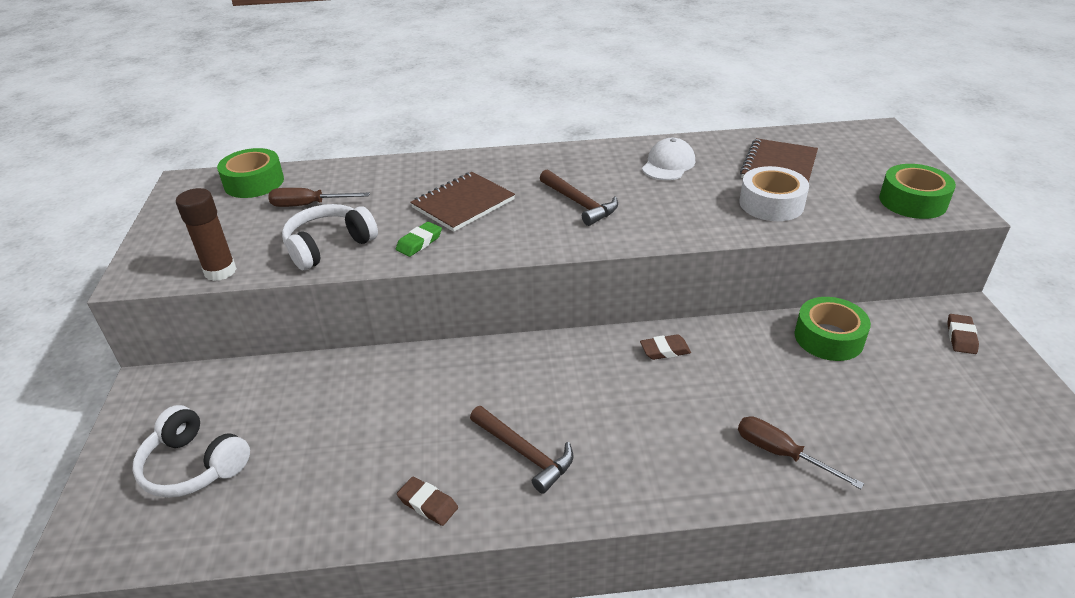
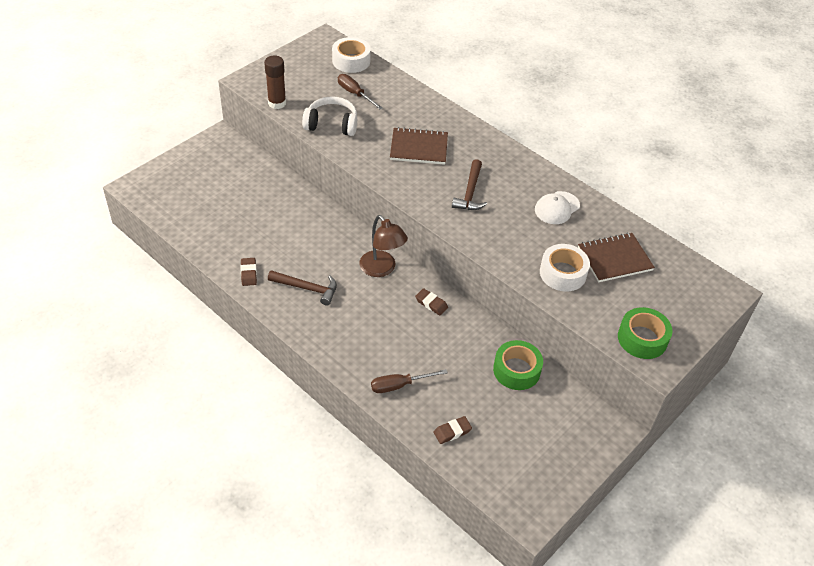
camera: 45 degrees right, 10 degrees up
white headphones [132,405,250,498] -> none
green tape [217,148,284,198] -> white tape [332,37,371,73]
green eraser [396,222,442,257] -> none
brown hammer [470,406,573,494] -> brown hammer turned 75 degrees counterclockwise [268,270,337,306]
white cap [642,138,695,180] -> white cap turned 150 degrees clockwise [535,191,580,224]
brown screwdriver [738,416,864,489] -> brown screwdriver turned 105 degrees counterclockwise [371,369,448,393]
brown eraser [947,314,979,354] -> brown eraser moved to [434,416,472,444]
none -> brown lamp [359,215,408,277]

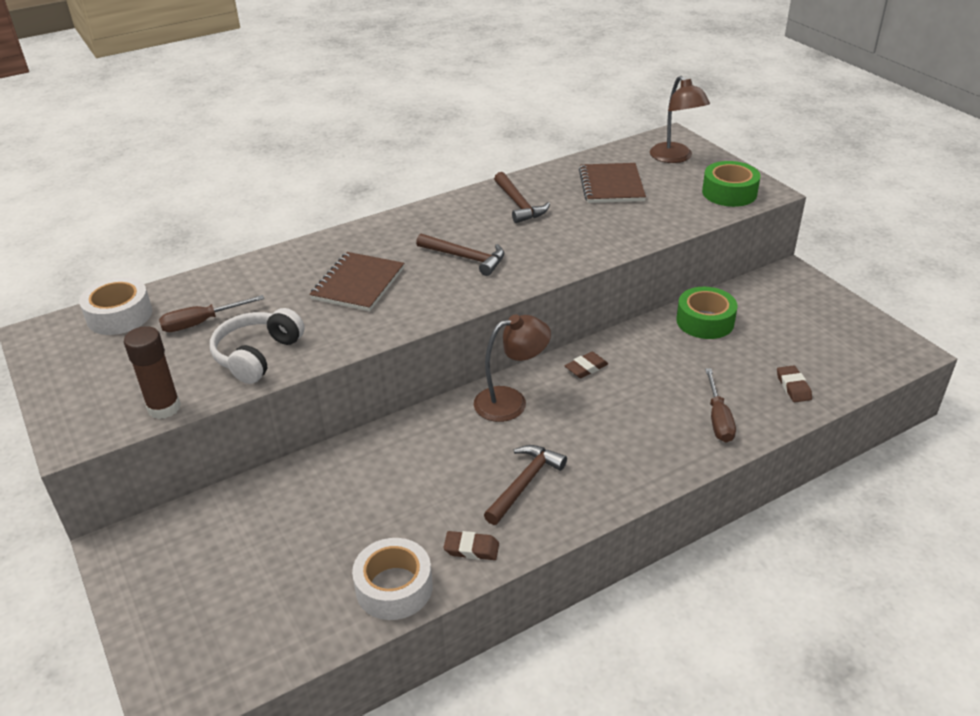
camera: 70 degrees left, 10 degrees down
white cap [535,191,580,224] -> brown hammer [494,172,550,223]
white tape [540,244,590,292] -> white tape moved to [352,538,433,620]
none -> brown lamp [650,76,710,163]

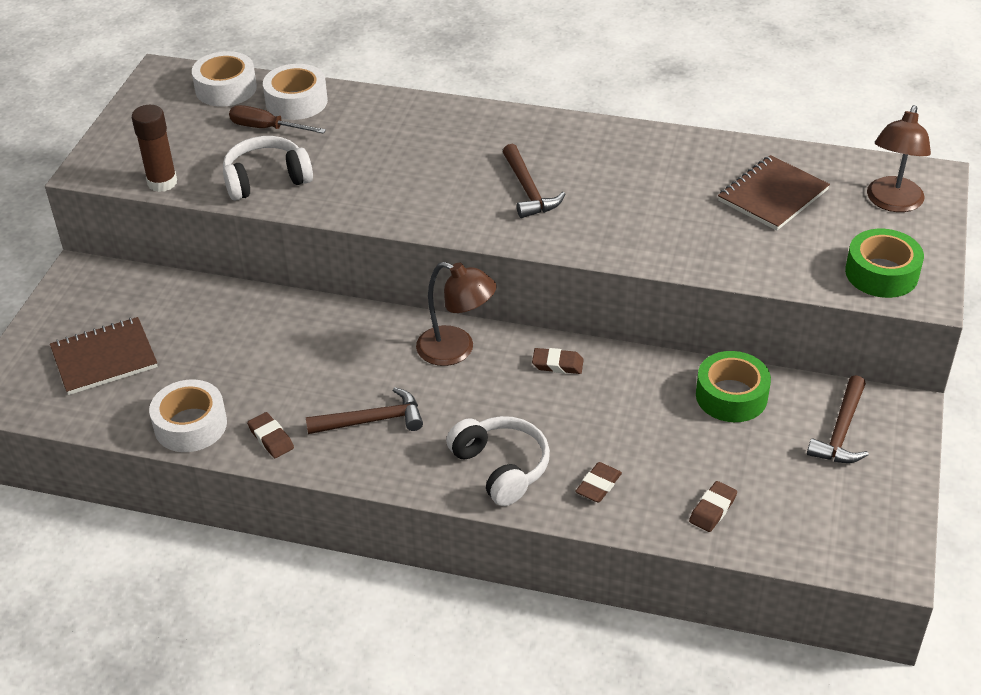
camera: 45 degrees right, 5 degrees up
brown notebook [309,252,404,311] -> brown notebook moved to [50,317,158,395]
brown hammer [494,172,550,223] -> brown hammer moved to [807,375,869,463]
brown screwdriver [705,368,736,443] -> brown eraser [575,462,622,503]
none -> white tape [263,64,328,120]
none -> white headphones [446,416,550,506]

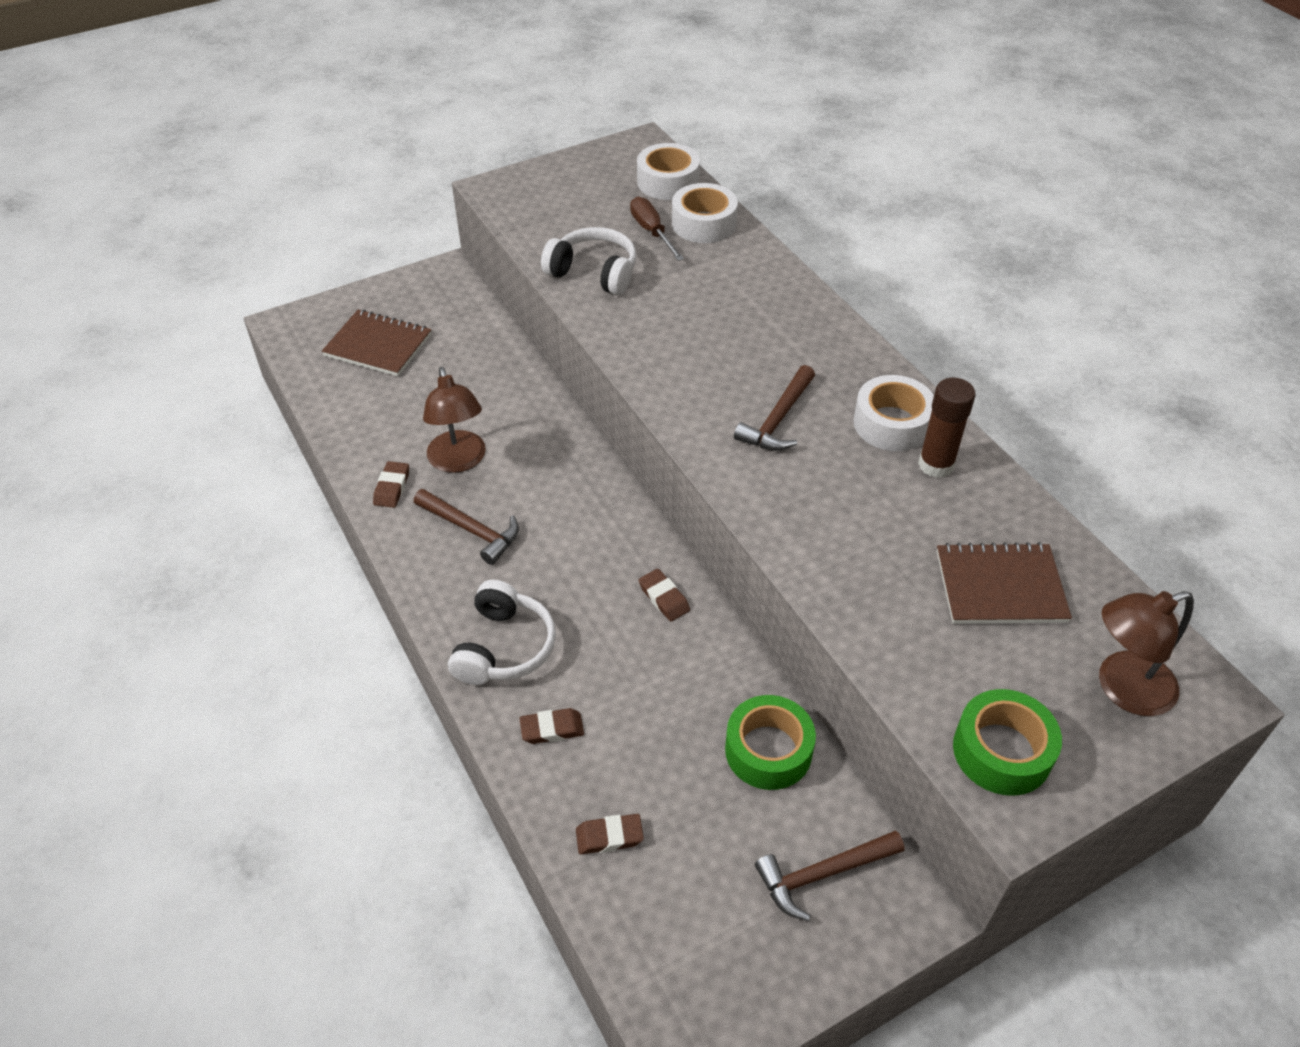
camera: 45 degrees right, 5 degrees up
brown glue stick [132,105,177,192] -> brown glue stick moved to [918,378,976,478]
white tape [149,379,227,452] -> white tape moved to [853,375,934,451]
brown lamp [416,262,497,366] -> brown lamp moved to [423,367,486,473]

